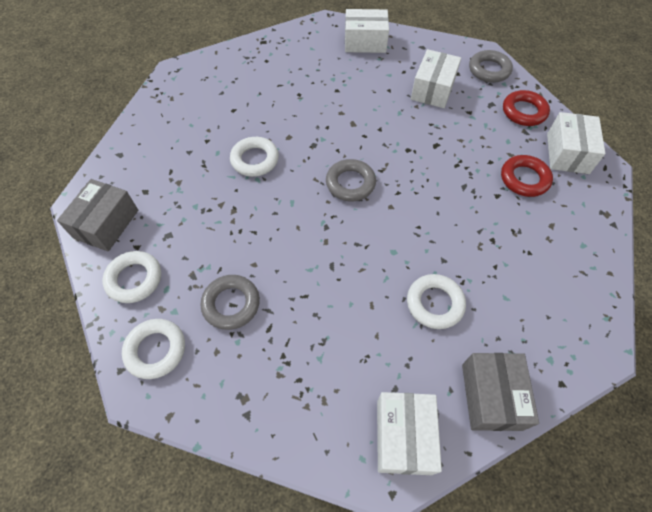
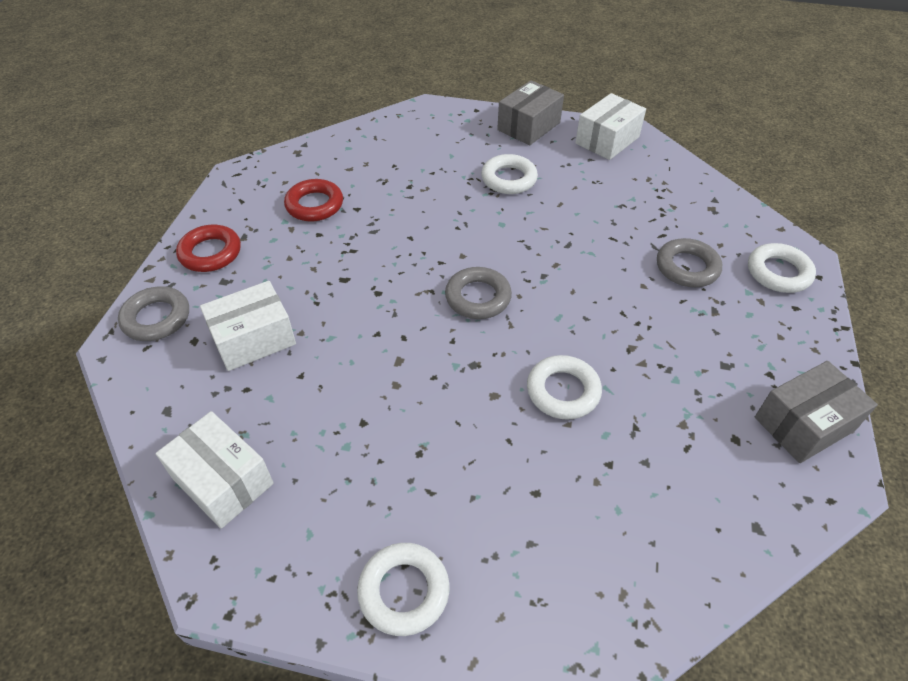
camera: 140 degrees left, 10 degrees down
white ring [102,251,161,303] -> white ring moved to [357,543,450,636]
white box [547,112,606,174] -> none

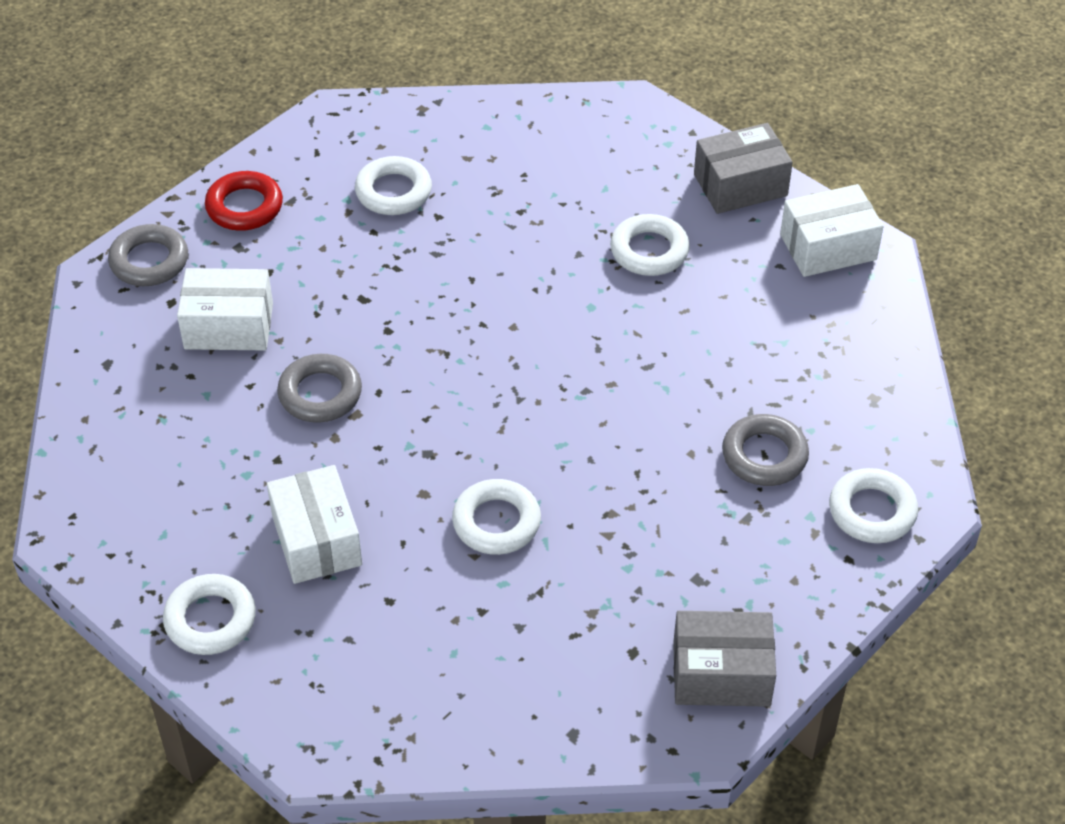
camera: 30 degrees right, 0 degrees up
white box [156,411,274,529] -> white box moved to [267,465,362,584]
red ring [284,179,343,221] -> white ring [355,156,432,215]
grey ring [445,267,512,319] -> grey ring moved to [277,354,362,423]

